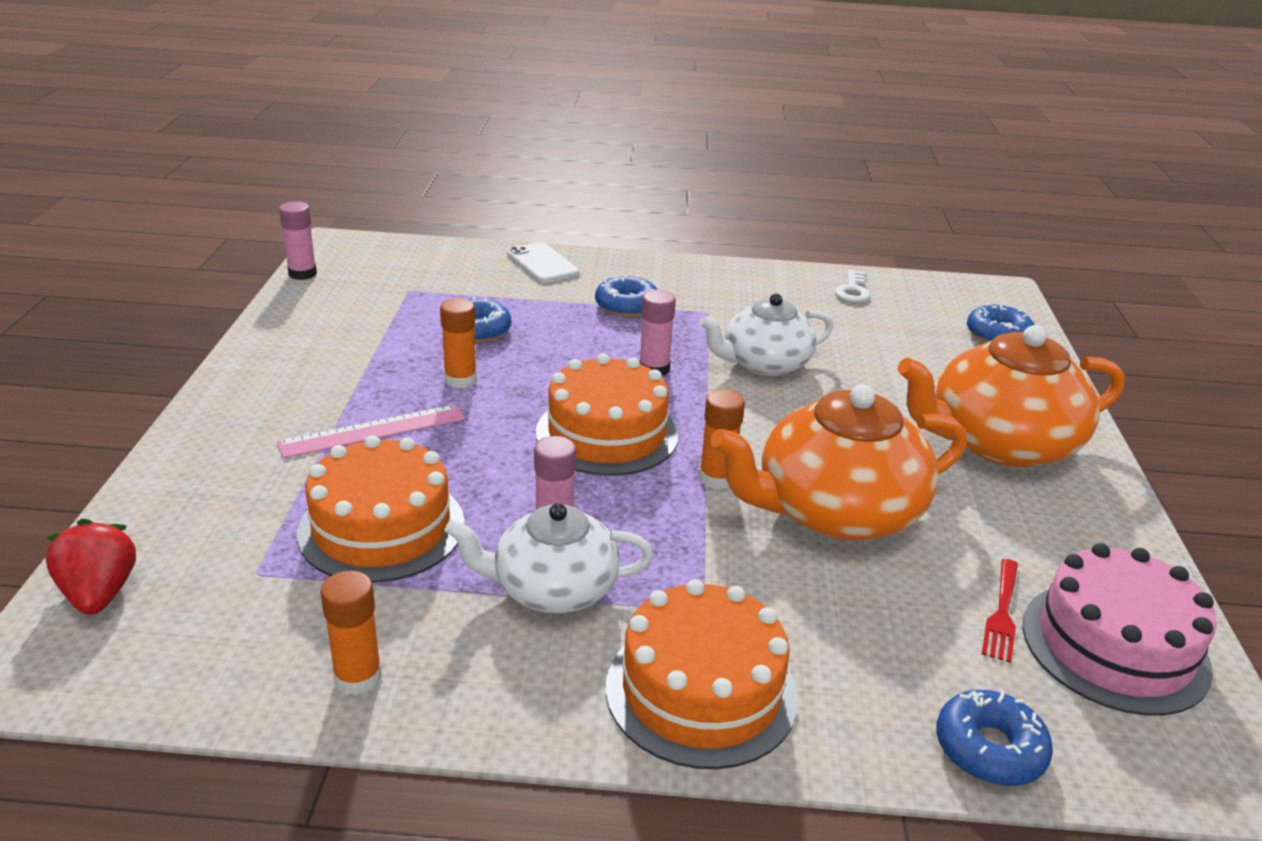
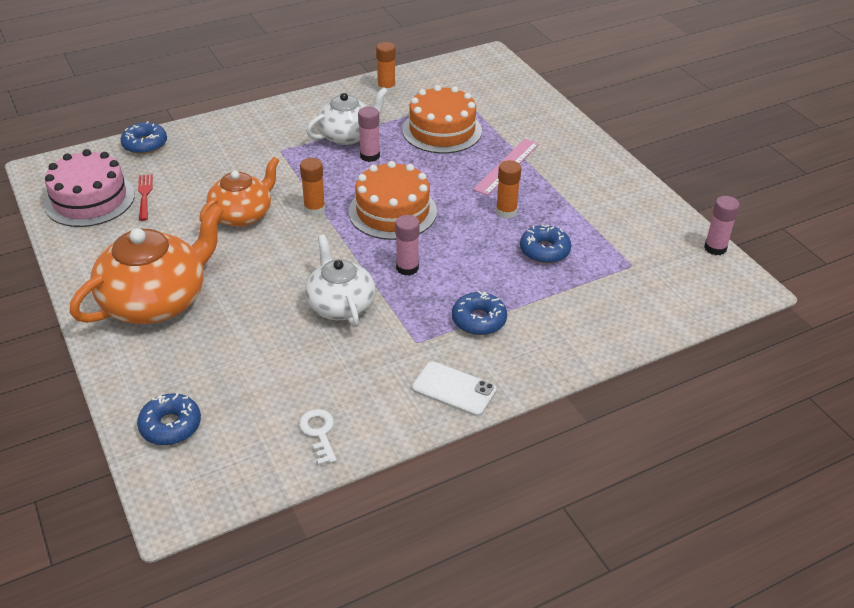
camera: 150 degrees right, 10 degrees up
red strawberry [46,519,136,615] -> none
white phone [507,242,579,283] -> white phone moved to [412,361,497,416]
orange cake [606,579,798,769] -> none
white teapot [699,294,833,376] -> white teapot turned 60 degrees counterclockwise [305,234,375,327]
orange teapot [711,384,967,541] -> orange teapot [200,157,280,227], size x0.65

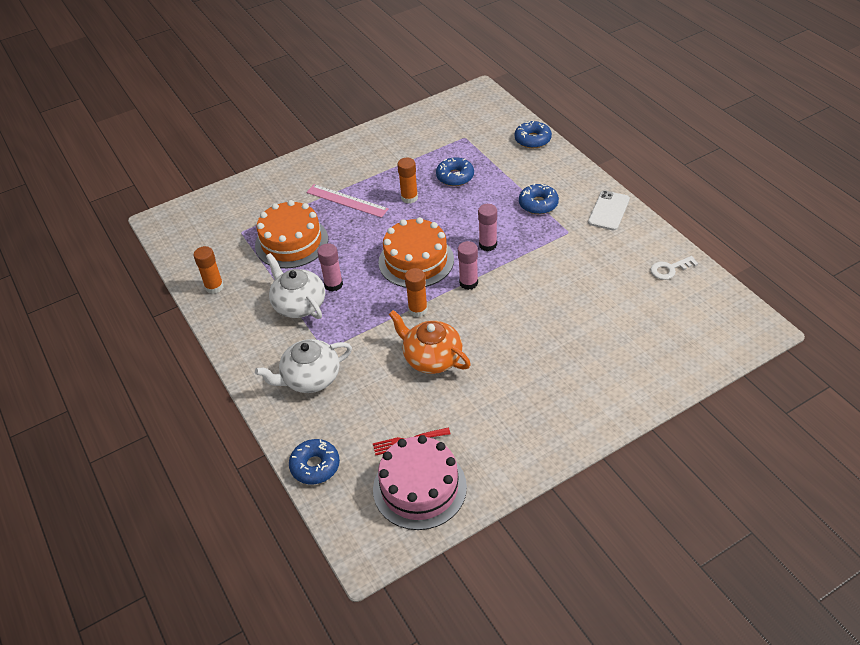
camera: 90 degrees left, 5 degrees up
orange teapot [70,204,224,324] -> none
blue donut [137,393,201,445] -> blue donut moved to [515,121,552,148]
white teapot [305,234,375,327] -> white teapot moved to [255,339,352,393]
pink glue stick [704,196,740,255] -> pink glue stick moved to [458,241,478,290]

